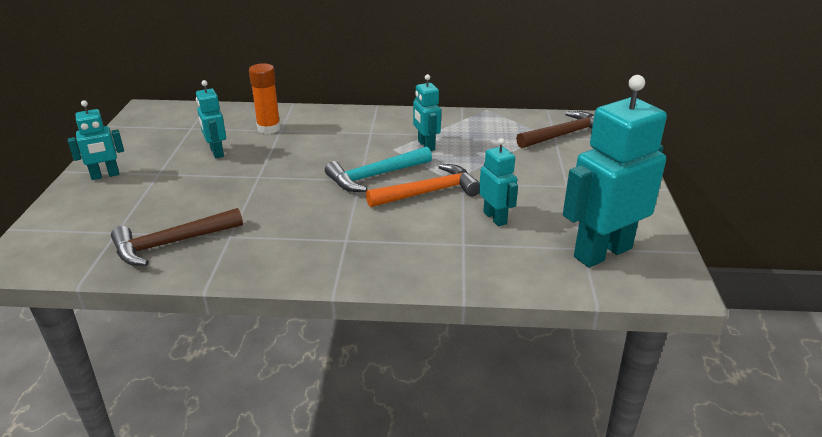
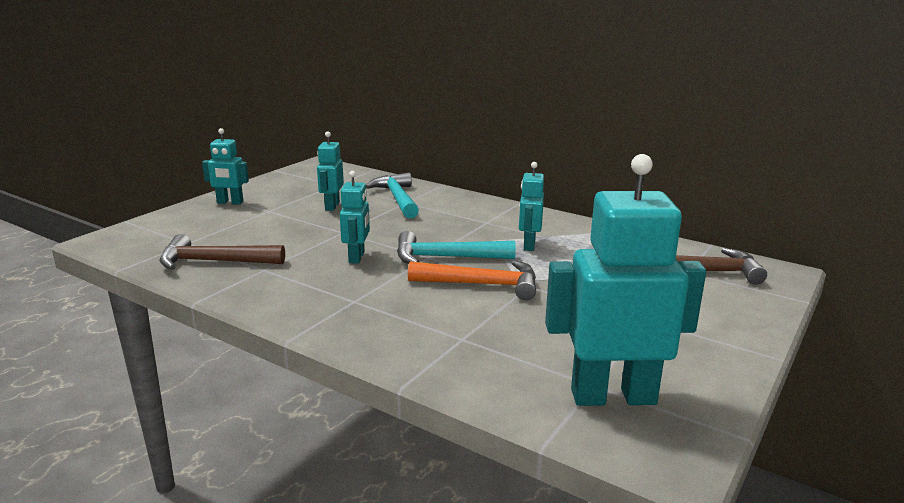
camera: 30 degrees right, 10 degrees down
orange glue stick [249,63,281,134] -> turquoise hammer [366,172,419,219]
turquoise robot [479,138,518,226] -> turquoise robot moved to [340,171,370,264]

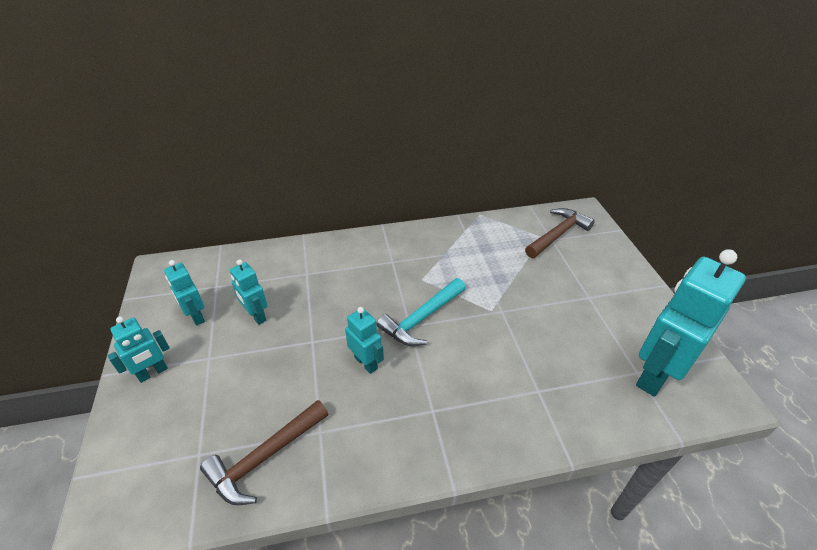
camera: 45 degrees left, 20 degrees up
turquoise hammer [366,172,419,219] -> none
orange hammer [408,260,536,300] -> none
turquoise robot [519,162,544,251] -> turquoise robot moved to [164,260,205,326]

